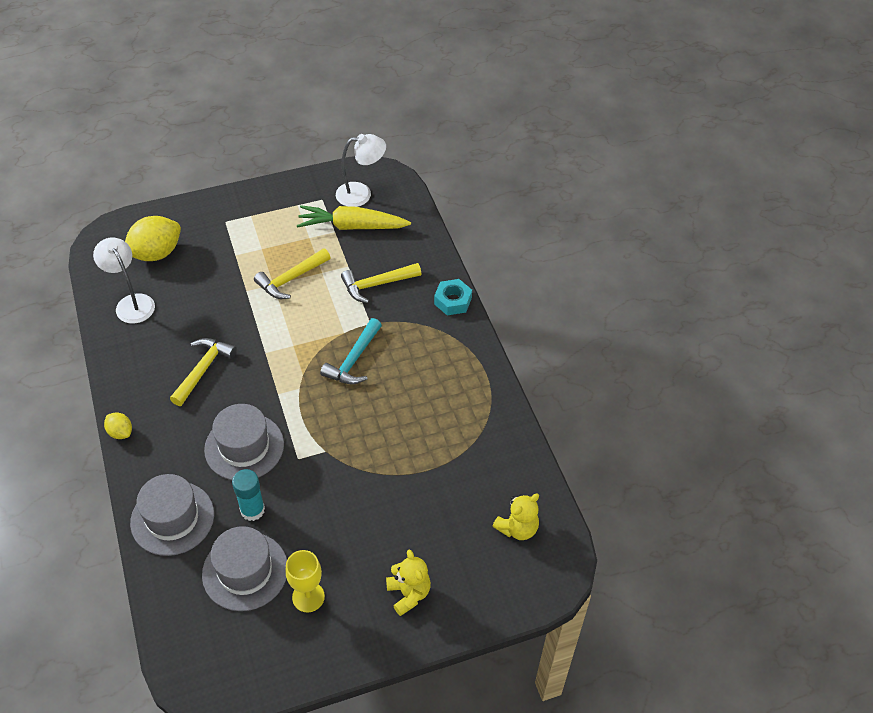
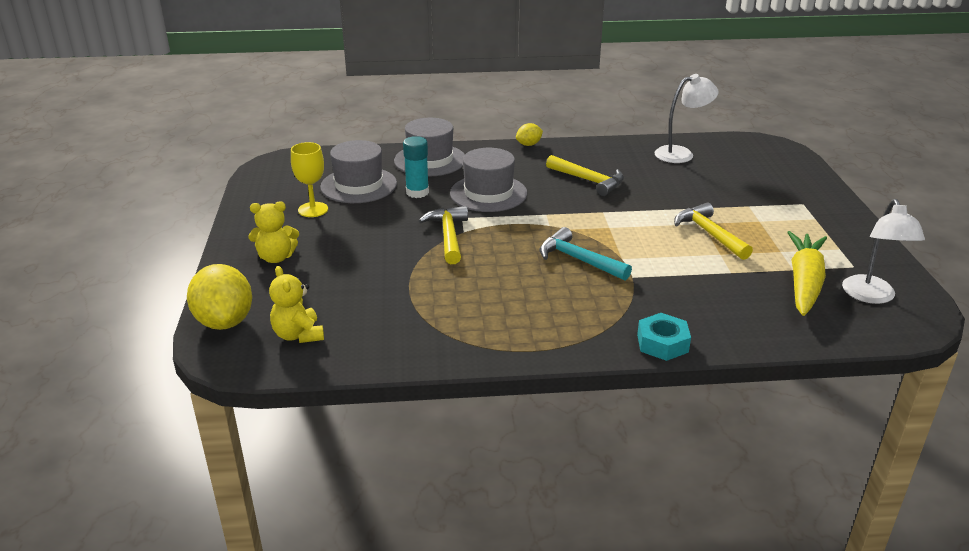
camera: 105 degrees right, 20 degrees down
yellow lemon [125,216,181,261] -> yellow lemon moved to [187,264,252,330]
yellow hammer [341,263,421,303] -> yellow hammer moved to [419,206,468,264]

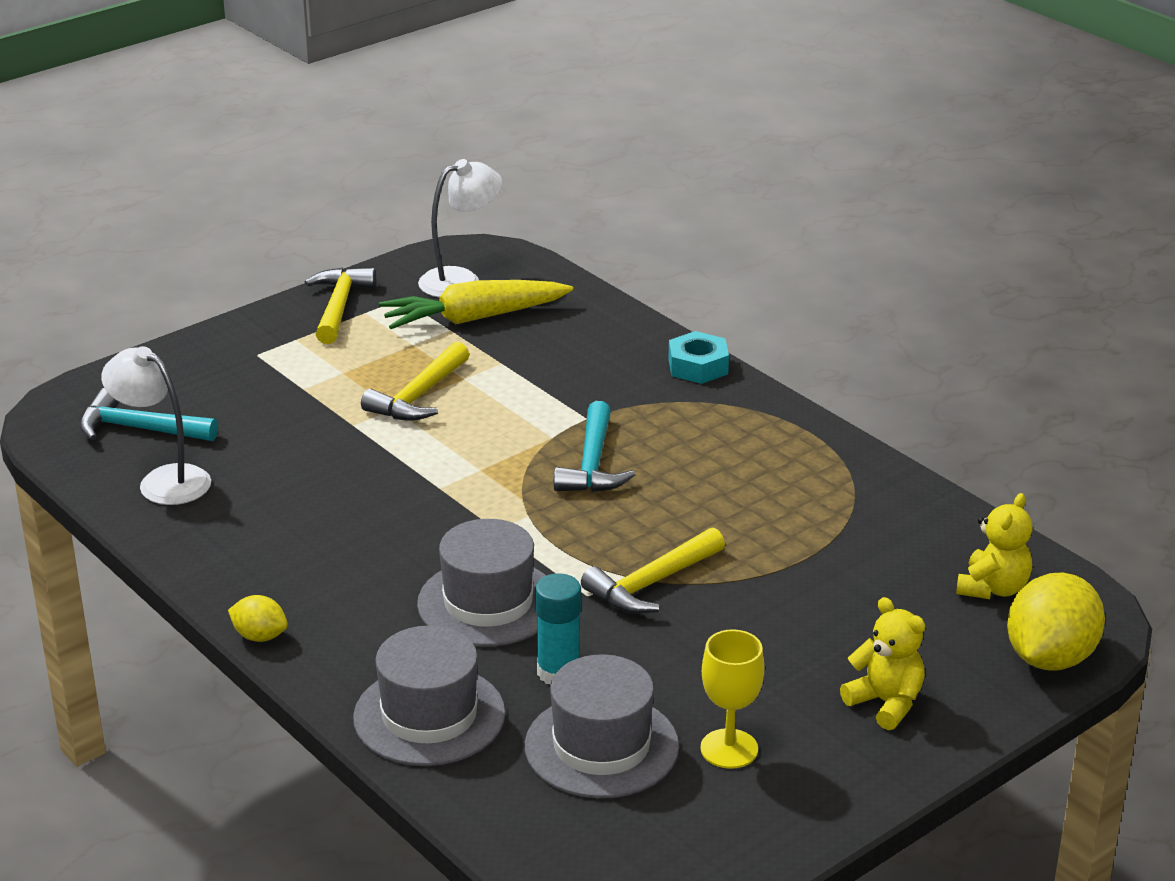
camera: 125 degrees left, 0 degrees up
yellow hammer [546,155,624,196] -> yellow hammer moved to [305,267,376,344]
none -> turquoise hammer [79,388,218,441]

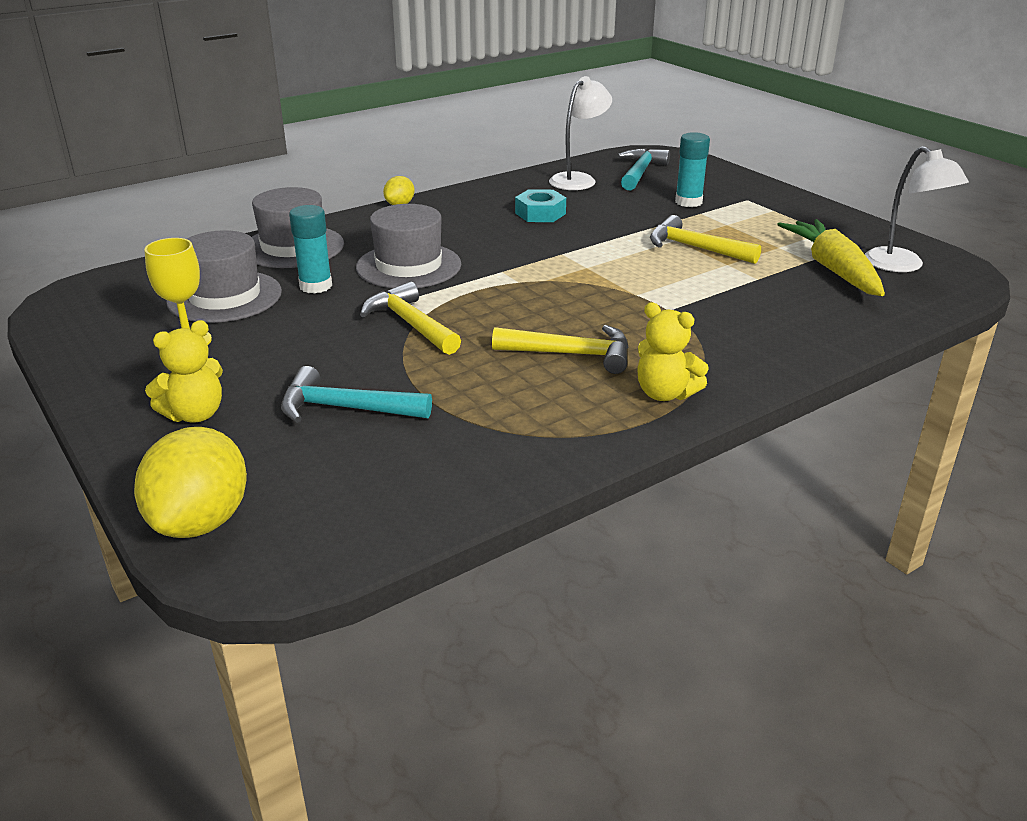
camera: 95 degrees right, 0 degrees up
yellow hammer [305,267,376,344] -> yellow hammer moved to [492,325,628,374]
turquoise hammer [554,401,635,492] -> turquoise hammer moved to [281,366,432,423]
turquoise nut [669,331,729,384] -> turquoise nut moved to [515,189,566,222]
yellow teddy bear [956,493,1032,599] -> yellow teddy bear moved to [637,302,709,401]
yellow lemon [1007,572,1105,670] -> yellow lemon turned 60 degrees clockwise [134,427,247,538]
none -> turquoise glue stick [675,132,710,207]

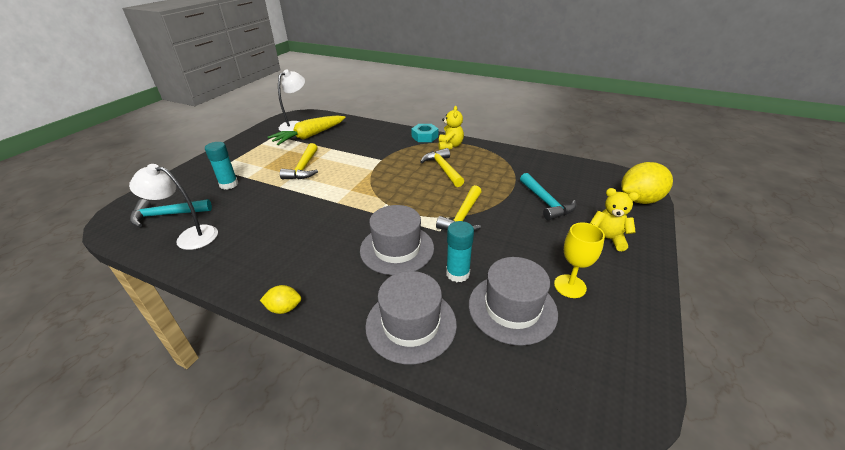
camera: 120 degrees left, 5 degrees up
turquoise nut [515,189,566,222] -> turquoise nut moved to [411,124,438,142]

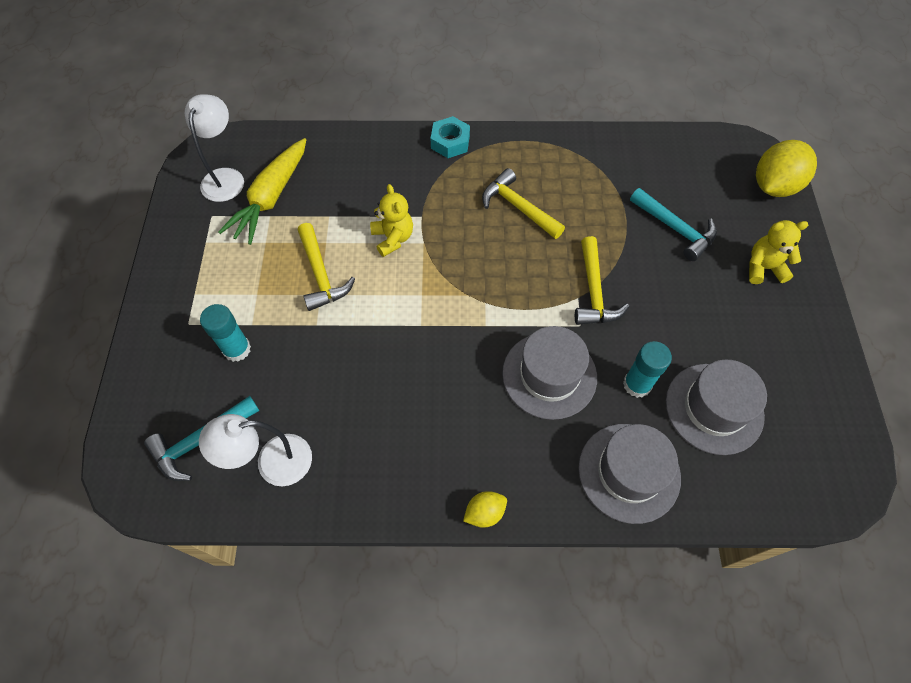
camera: 25 degrees left, 25 degrees up
yellow teddy bear [438,106,464,150] -> yellow teddy bear moved to [370,184,413,257]
yellow goblet [554,222,605,298] -> none

